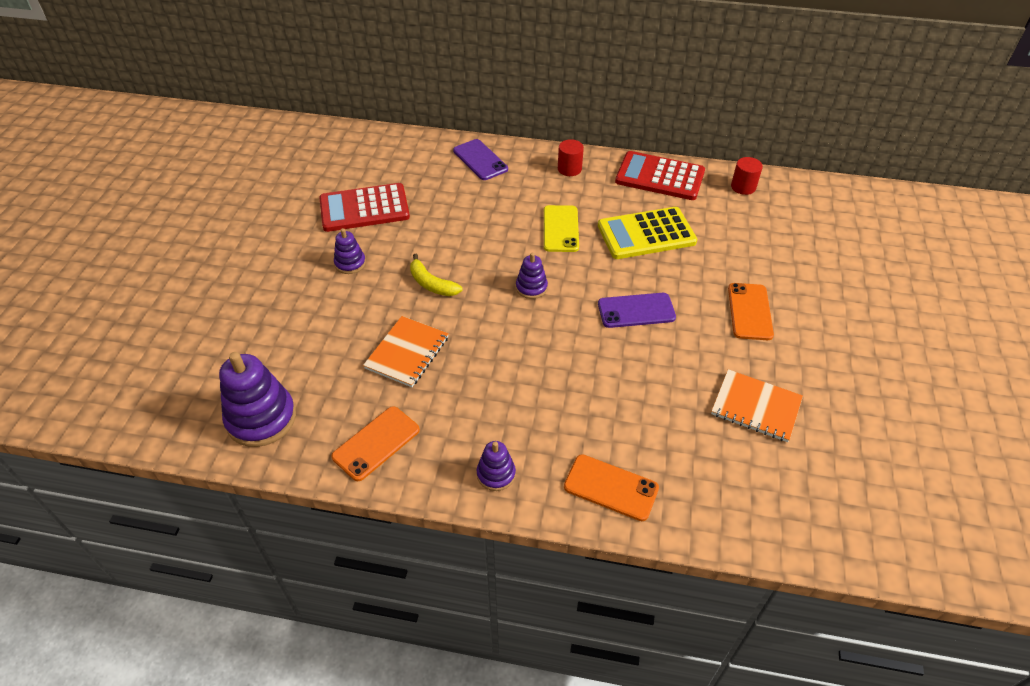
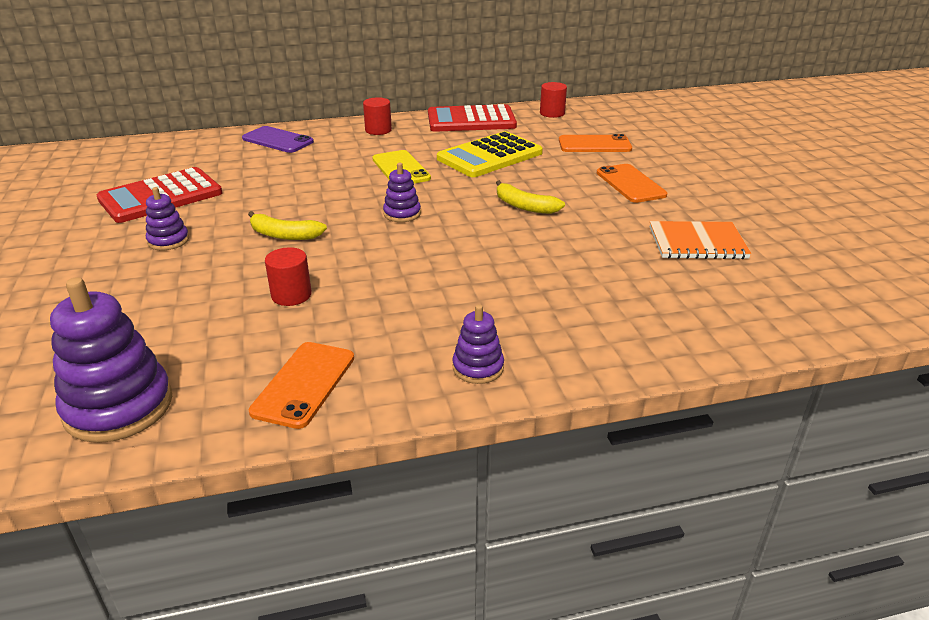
camera: 25 degrees left, 15 degrees down
orange notebook [363,316,449,387] -> red cylinder [265,247,312,306]
orange phone [564,454,659,521] -> orange phone moved to [559,134,632,152]
purple phone [598,293,676,328] -> yellow banana [496,180,565,214]

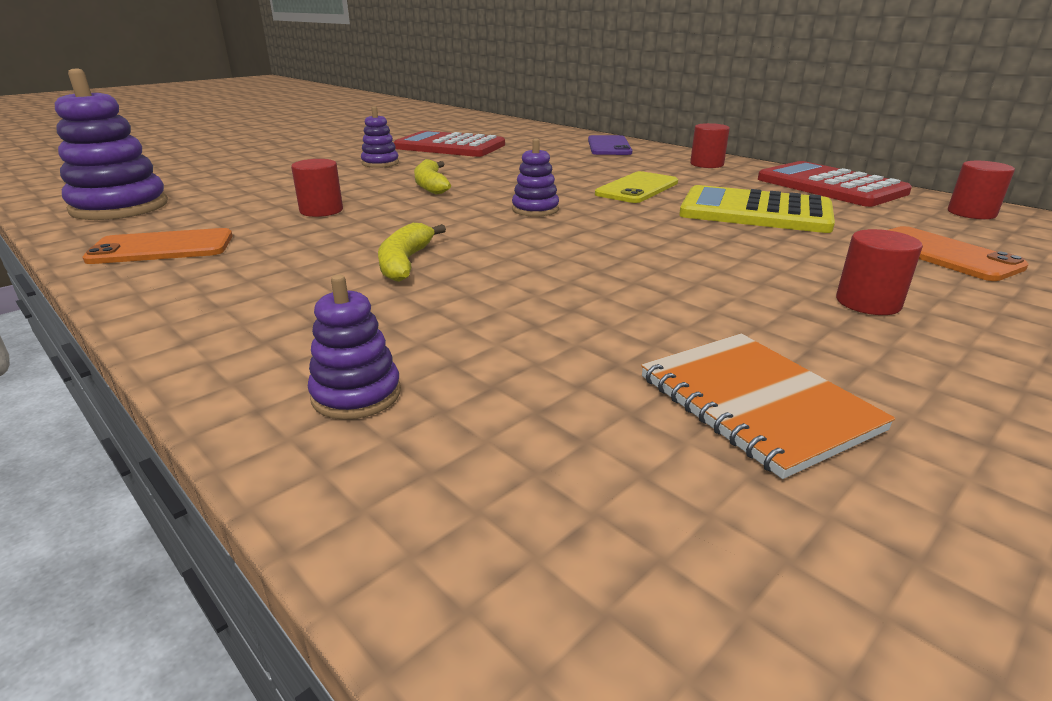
camera: 60 degrees right, 5 degrees down
purple stacking toy [452,305,504,384] -> purple stacking toy moved to [308,275,401,420]
yellow banana [496,180,565,214] -> yellow banana moved to [378,223,446,282]
orange phone [597,164,667,203] -> red cylinder [836,229,923,315]

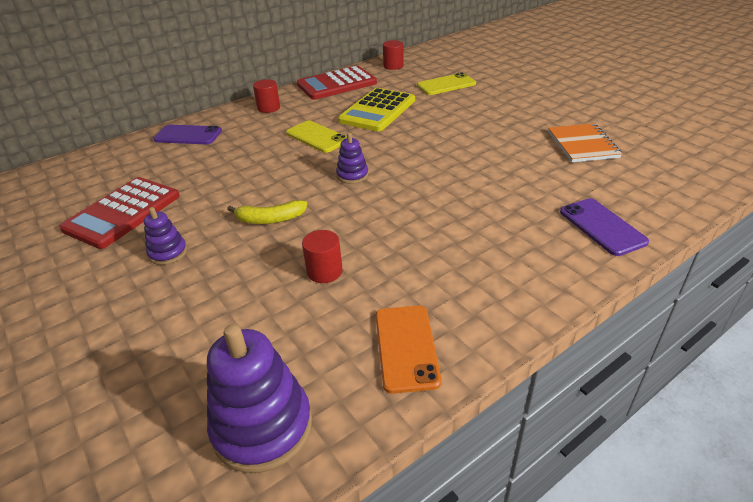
camera: 80 degrees left, 10 degrees up
purple stacking toy [308,275,401,420] -> purple phone [560,198,649,256]
yellow banana [378,223,446,282] -> none
orange notebook [641,334,895,479] -> orange notebook turned 75 degrees counterclockwise [548,123,622,162]
red cylinder [836,229,923,315] -> none
orange phone [889,226,1029,281] -> yellow phone [417,72,476,95]

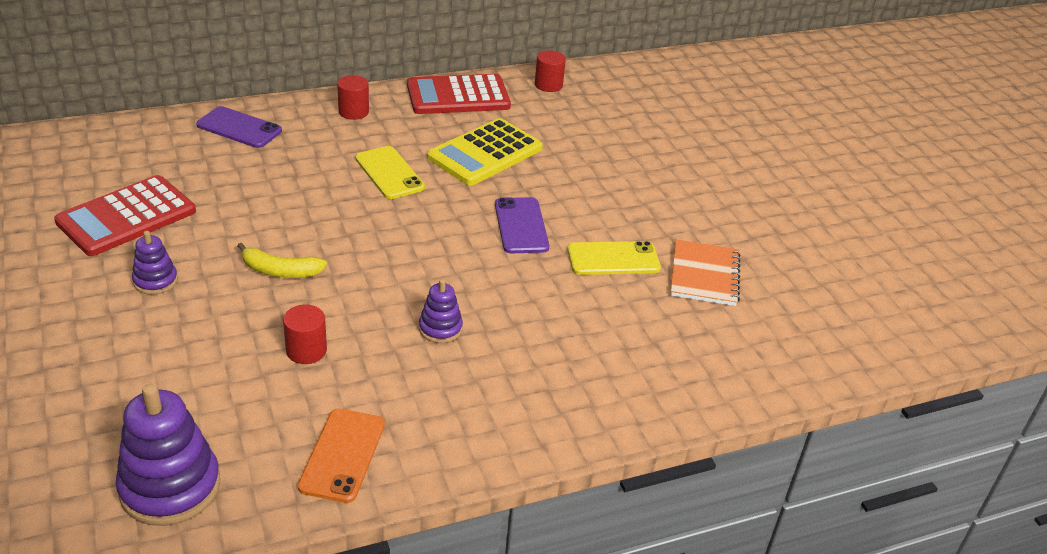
camera: 10 degrees right, 0 degrees up
purple stacking toy [336,133,369,184] -> purple stacking toy moved to [419,279,463,343]
yellow phone [417,72,476,95] -> yellow phone moved to [567,241,661,275]
purple phone [560,198,649,256] -> purple phone moved to [495,197,549,253]

